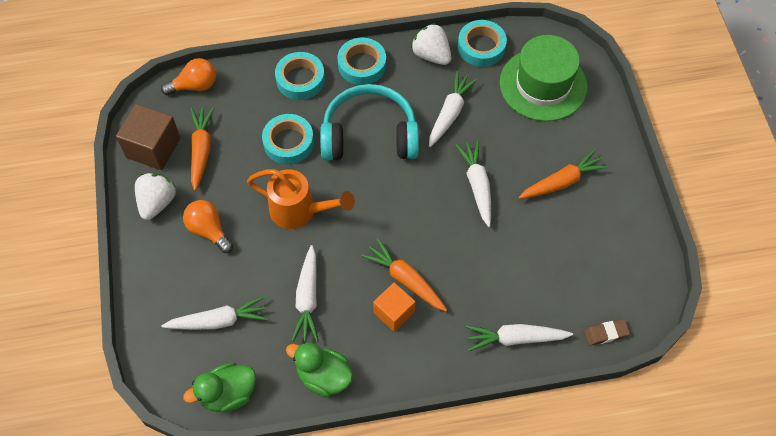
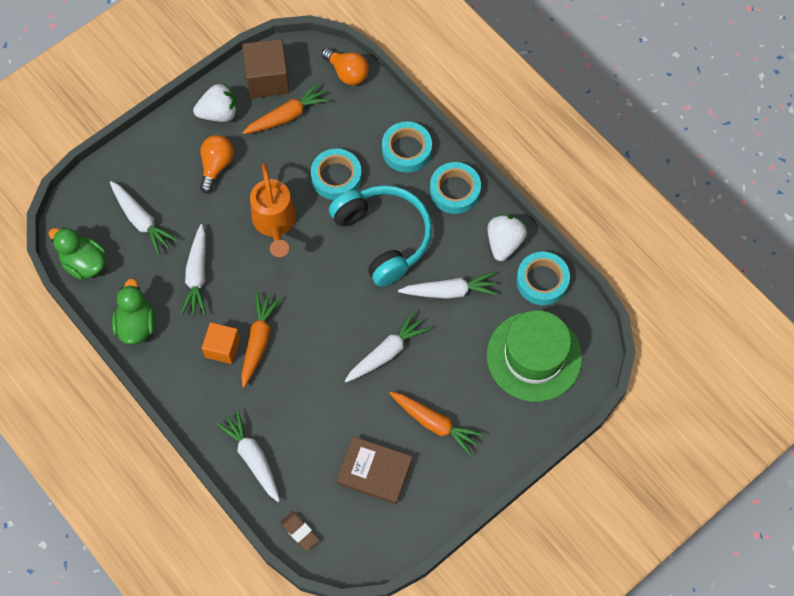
camera: 60 degrees right, 5 degrees up
white carrot [292,245,319,342] -> white carrot turned 60 degrees counterclockwise [181,224,206,315]
none -> brown book [337,436,412,504]

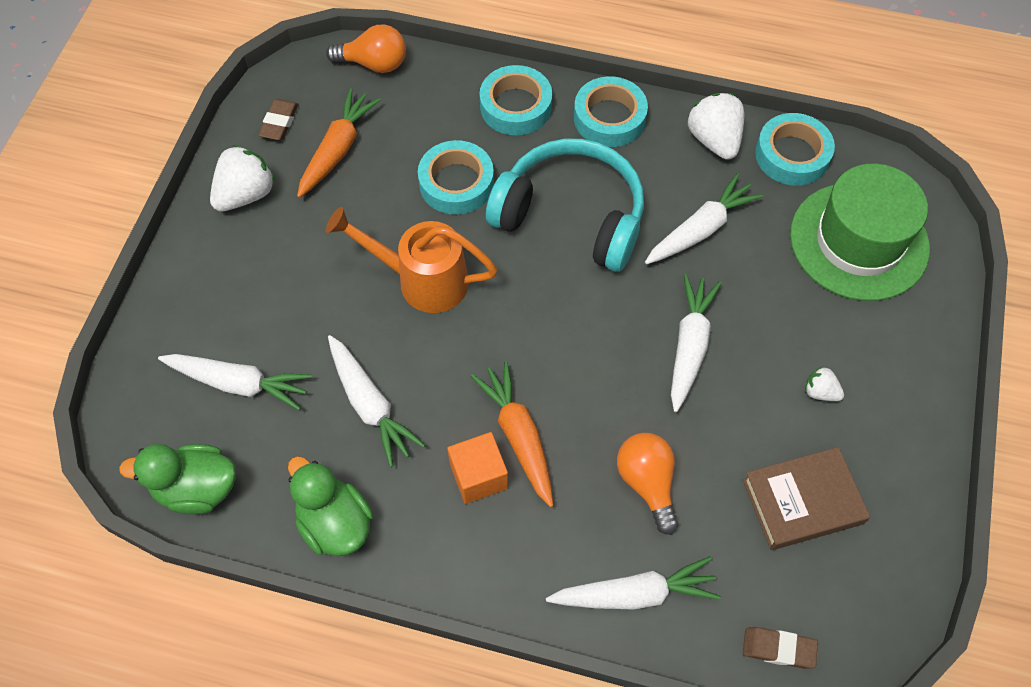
camera: 35 degrees left, 5 degrees down
orange light bulb [200,135,234,193] -> orange light bulb moved to [617,433,678,535]
white carrot [216,410,280,502] -> white carrot turned 150 degrees clockwise [546,556,721,610]
brown cube [242,39,290,98] -> brown eraser [258,99,298,140]
orange watering can [250,163,296,257] -> orange watering can turned 150 degrees clockwise [326,207,497,313]
orange carrot [389,392,484,456] -> white strawberry [805,367,844,401]

